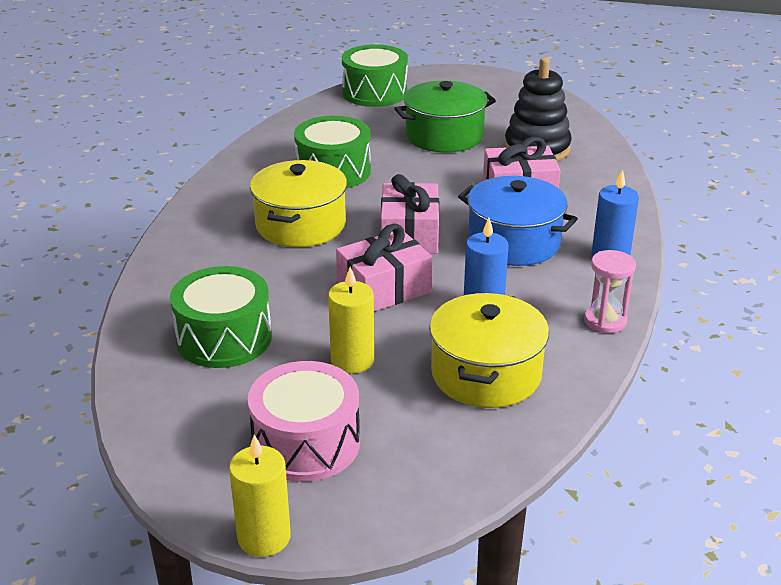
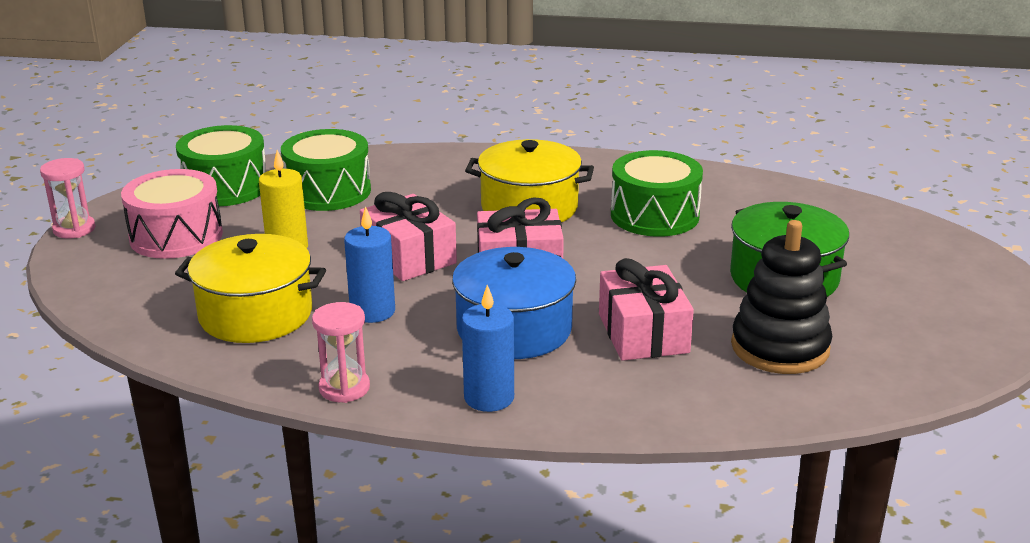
camera: 85 degrees right, 5 degrees down
yellow candle [229,435,291,557] -> pink hourglass [40,158,95,239]
green drum [342,44,408,107] -> green drum moved to [176,125,265,206]

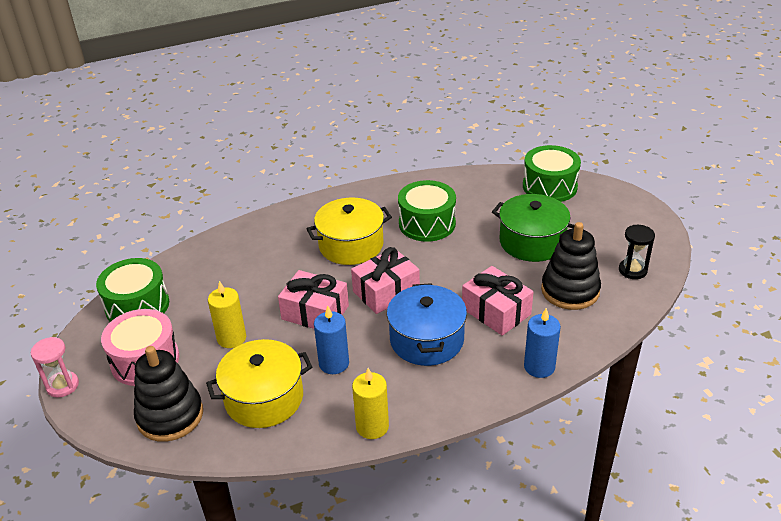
camera: 30 degrees left, 10 degrees up
green drum [281,129,371,211] -> green drum moved to [523,145,581,202]
pink hourglass [312,302,370,403] -> yellow candle [352,368,389,439]
blue candle [462,285,514,412] -> blue candle moved to [524,308,561,378]
none -> black stacking toy [134,346,203,442]
none -> black hourglass [619,225,655,279]

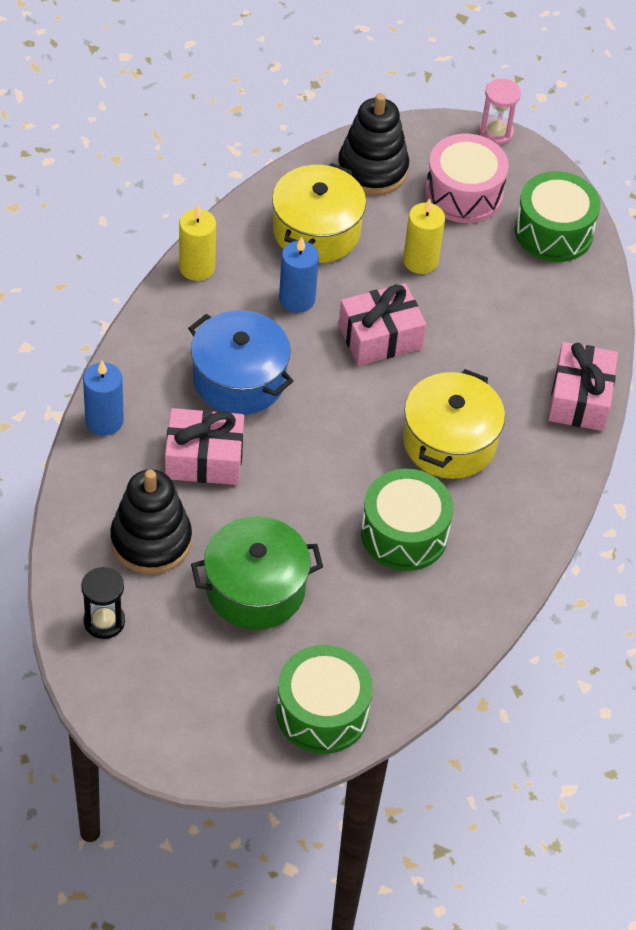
camera: 130 degrees right, 15 degrees up
pink gift [351,247,420,314] -> pink gift moved to [548,342,618,431]

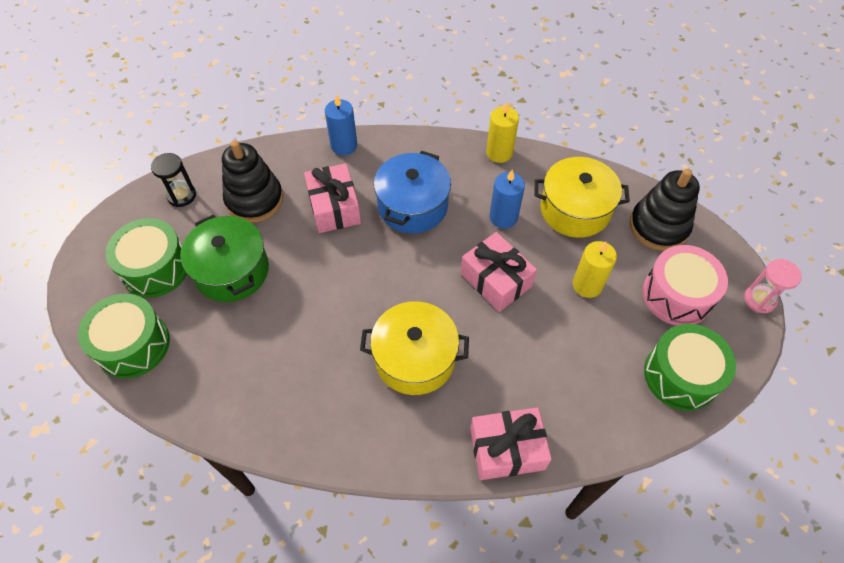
camera: 75 degrees right, 5 degrees up
green drum [361,469,453,571] -> green drum moved to [106,218,187,298]

